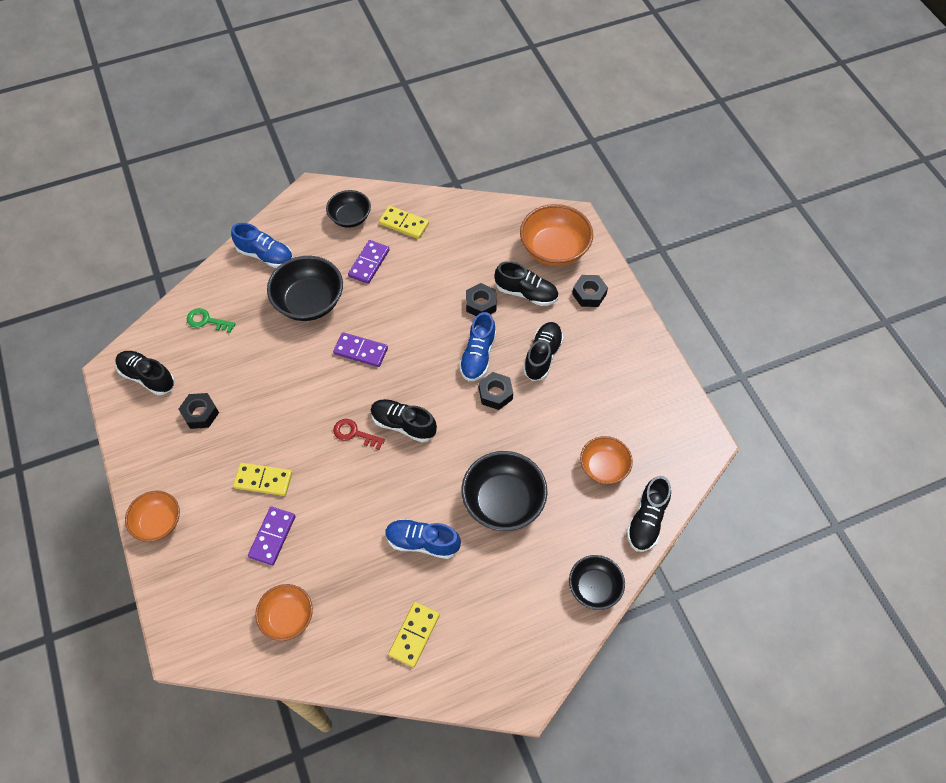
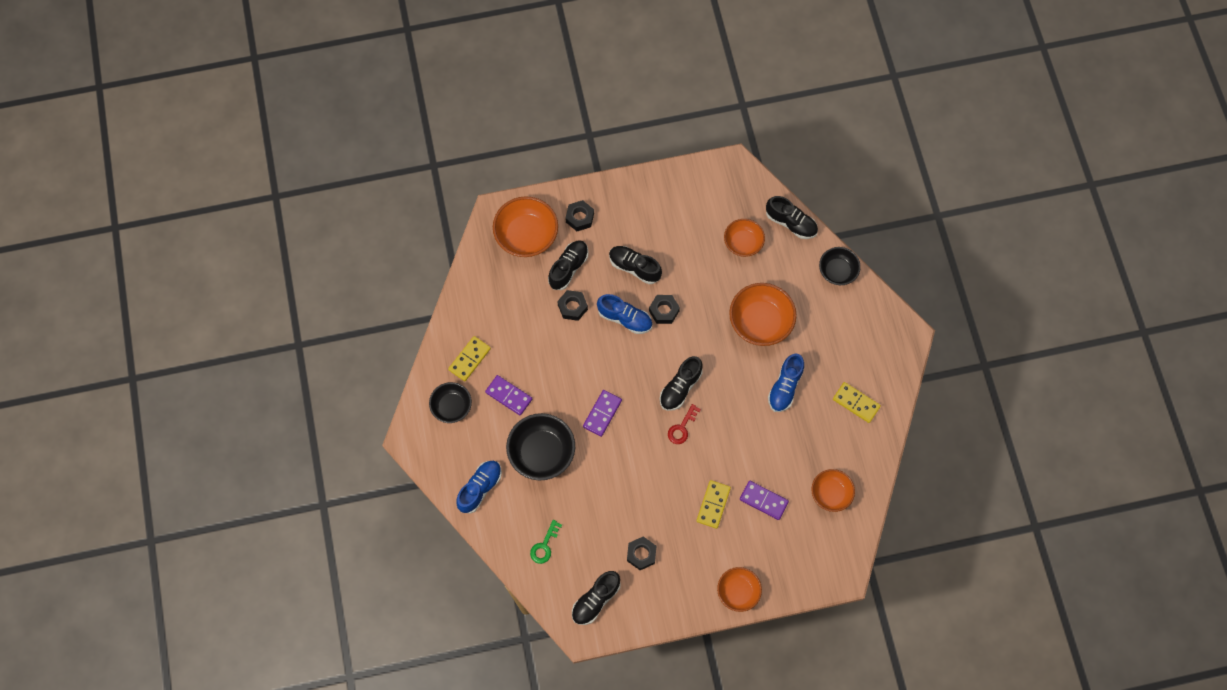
camera: 80 degrees left, 10 degrees up
black bowl [461,451,548,531] -> orange bowl [729,283,797,346]

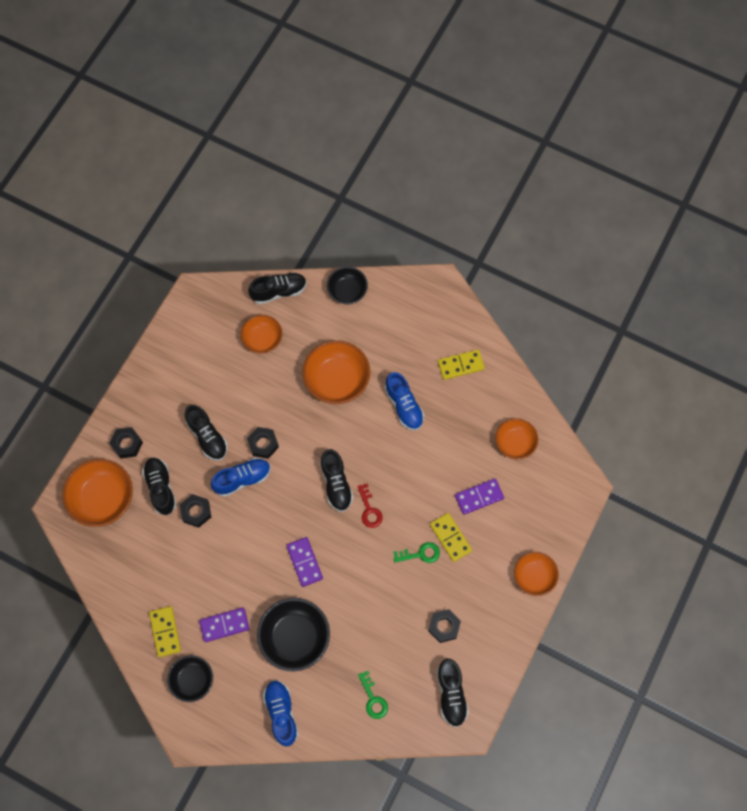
camera: 50 degrees left, 0 degrees up
black shoe [609,246,662,284] -> black shoe turned 105 degrees counterclockwise [185,405,228,461]
none -> green key [394,542,440,563]

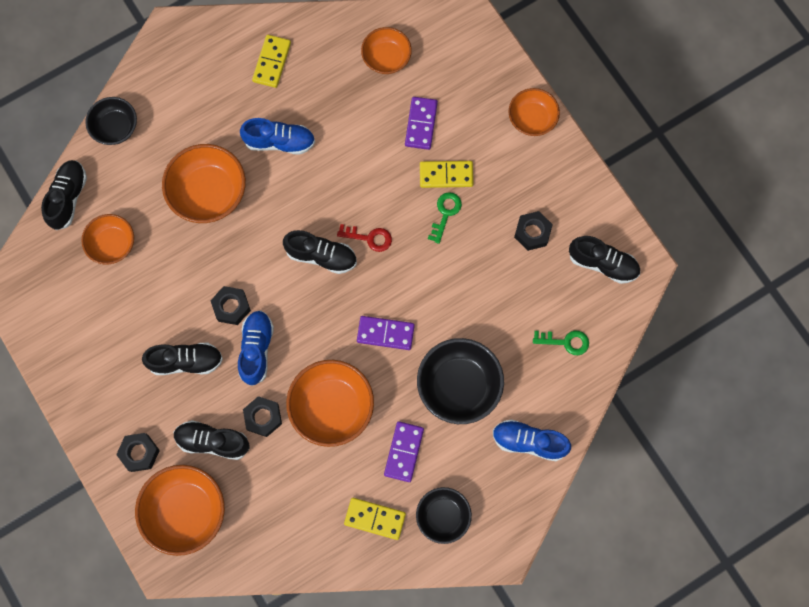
camera: 60 degrees left, 5 degrees up
none -> orange bowl [286,360,374,447]

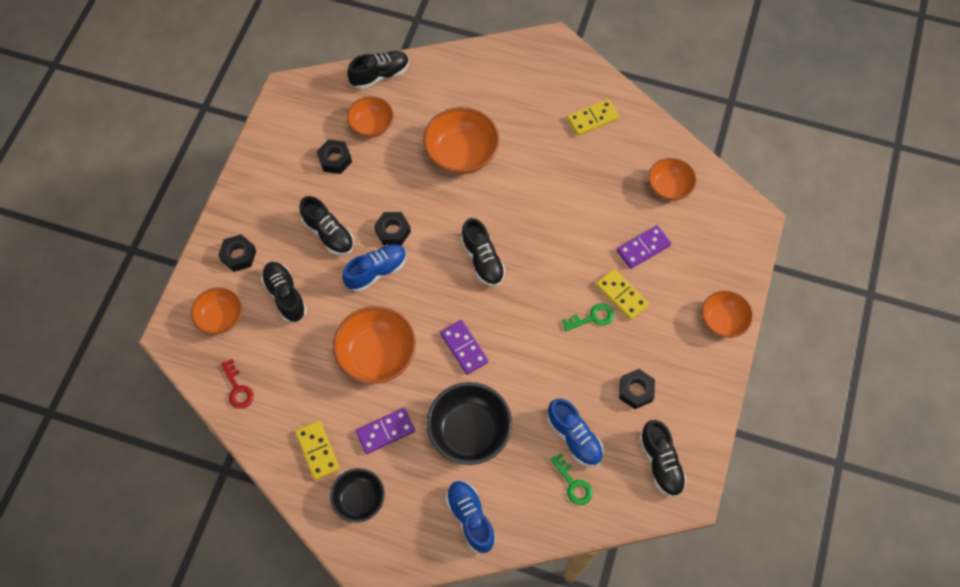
camera: 50 degrees right, 10 degrees down
black bowl [85,97,137,145] -> none
orange bowl [135,465,225,556] -> orange bowl [191,287,242,334], size x0.63
blue shoe [240,118,315,155] -> blue shoe moved to [547,399,604,467]
black nut [243,396,282,437] -> black nut moved to [317,139,352,174]
red key [337,224,392,252] -> red key moved to [221,359,254,409]

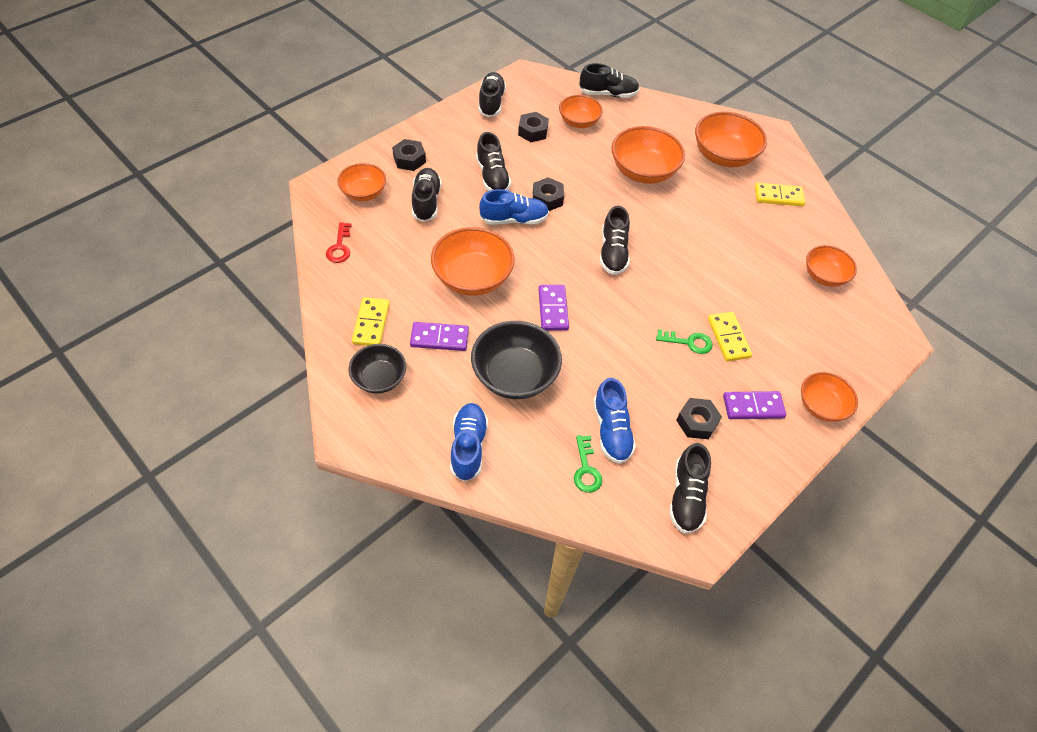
camera: 25 degrees right, 10 degrees down
purple domino [617,225,671,269] -> purple domino moved to [723,391,786,419]
none -> black shoe [479,72,506,117]
none -> orange bowl [695,112,767,167]

